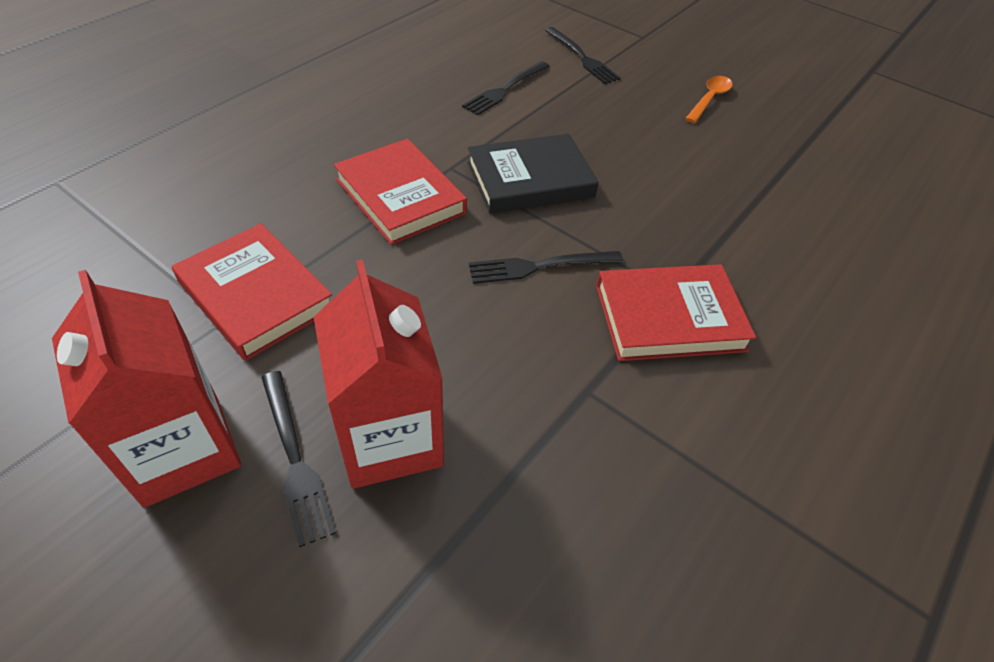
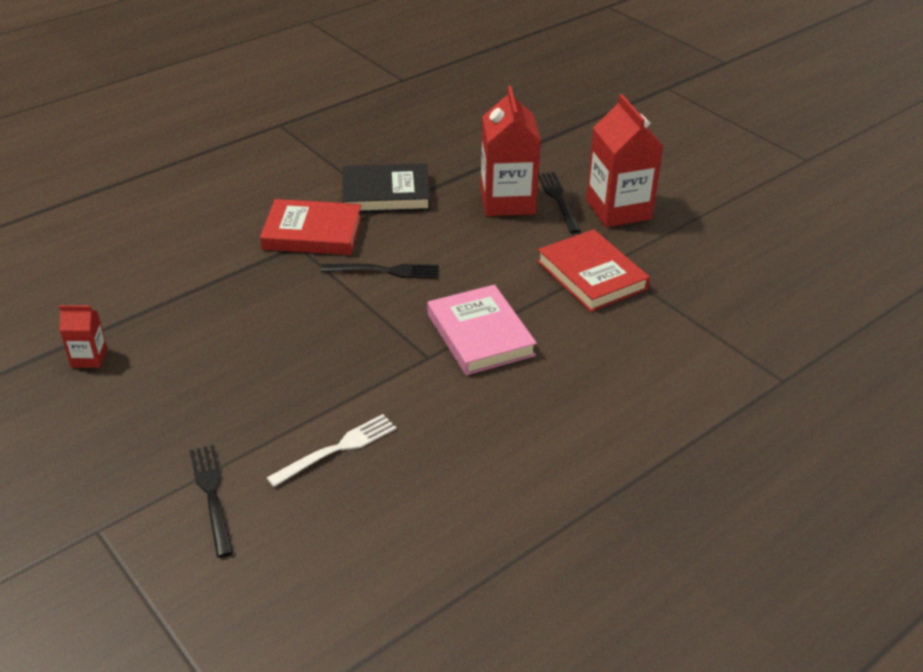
camera: 165 degrees left, 10 degrees down
red book [334,139,467,245] -> pink book [428,285,537,375]
black fork [462,61,550,115] -> white fork [267,414,397,487]
black book [467,134,599,214] -> black book moved to [343,163,430,213]
orange spoon [685,76,732,123] -> none
none -> red carton [59,305,107,368]

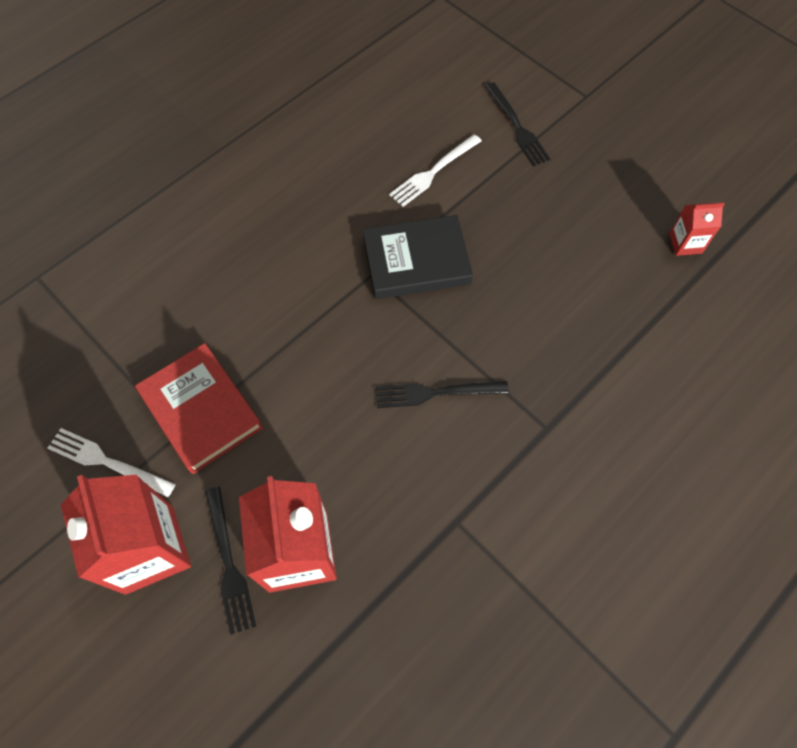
camera: 175 degrees right, 25 degrees up
red book [260,199,362,255] -> none
black book [343,163,430,213] -> black book moved to [363,215,473,299]
pink book [428,285,537,375] -> none
none -> white fork [48,428,175,497]

